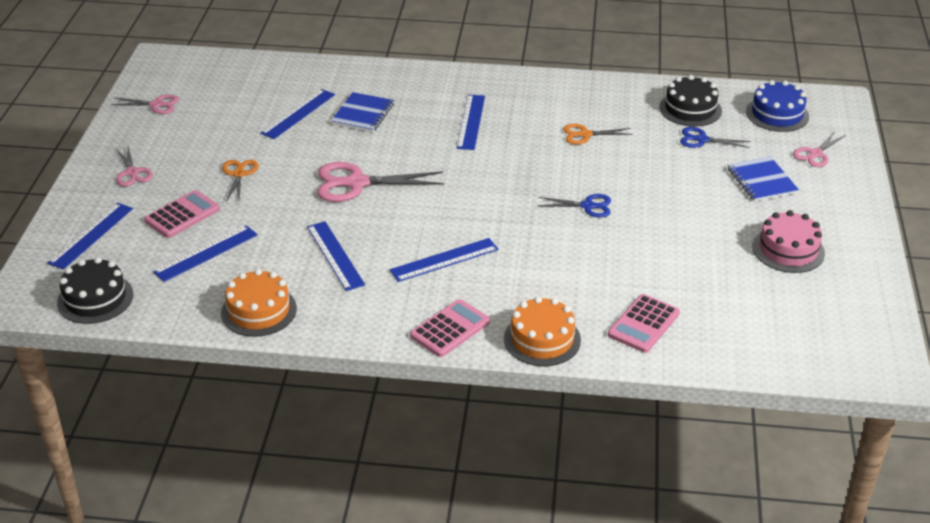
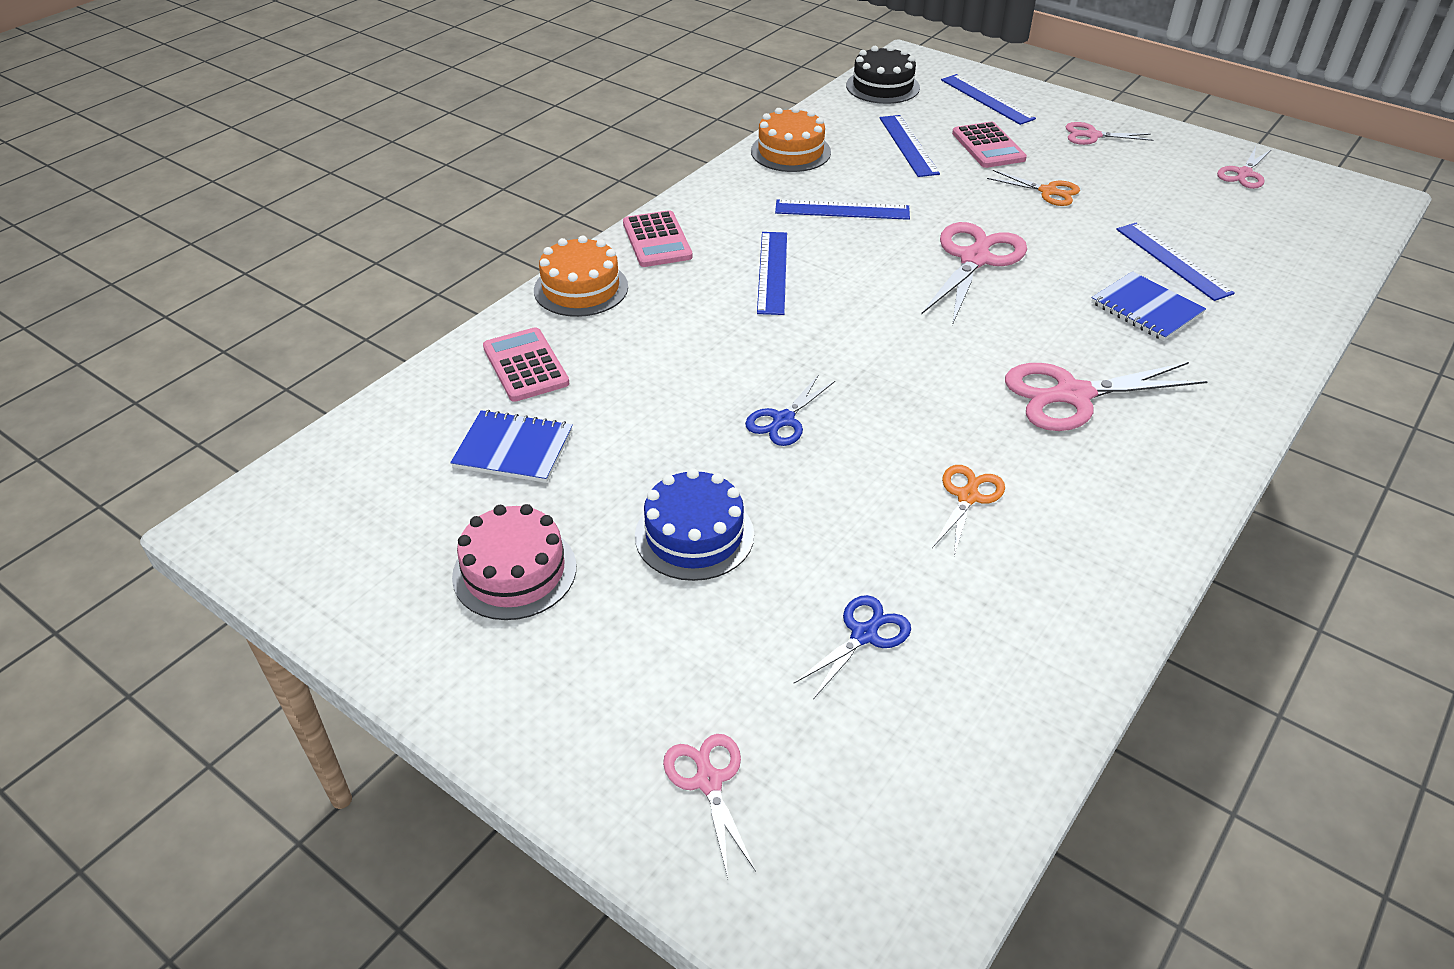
camera: 120 degrees right, 5 degrees up
blue ruler [456,95,485,150] -> pink scissors [1005,362,1208,431]
black cake [659,75,722,127] -> none
blue notebook [728,157,799,202] -> blue notebook moved to [450,410,573,483]
blue cake [746,80,809,132] -> blue cake moved to [635,468,754,581]

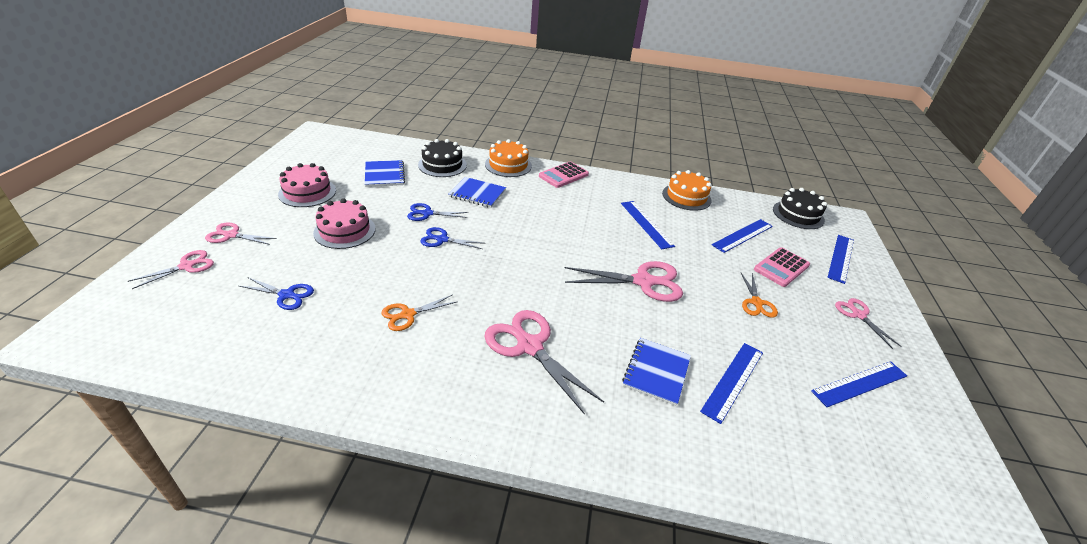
camera: 60 degrees right, 5 degrees down
pink calculator [483,327,569,402] -> black cake [418,139,467,177]
blue cake [635,468,754,581] -> pink cake [313,198,376,249]
blue ruler [757,232,787,315] -> blue ruler moved to [811,361,907,407]
orange scissors [932,465,1005,556] -> orange scissors turned 150 degrees clockwise [381,294,458,331]
pink scissors [1217,147,1272,189] -> pink scissors moved to [205,222,277,245]
none -> blue scissors [407,203,469,221]
none -> blue notebook [448,177,506,208]

